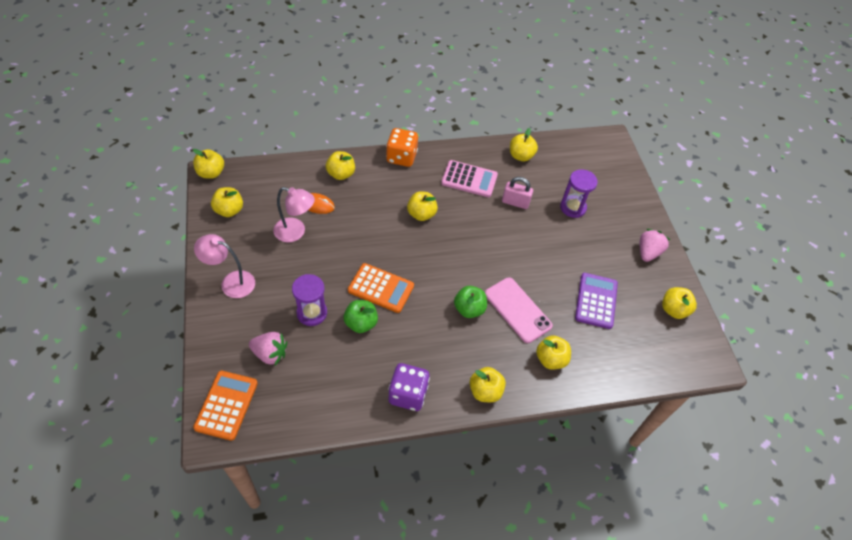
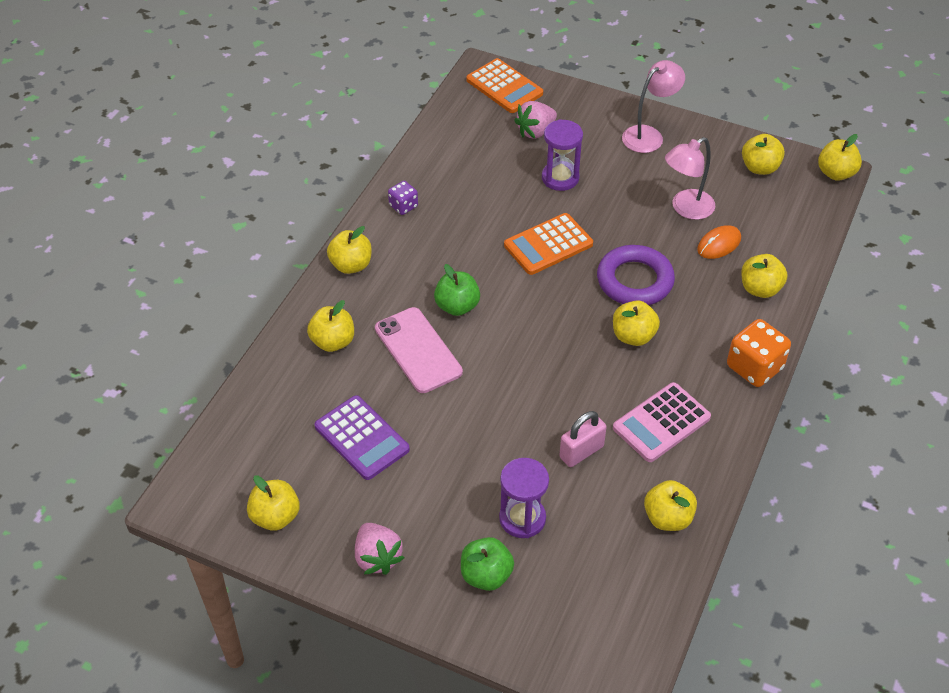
camera: 130 degrees right, 5 degrees down
green apple [344,300,378,333] -> green apple moved to [461,537,514,591]
purple dice [389,363,430,411] -> purple dice [388,181,418,215], size x0.56
pink phone [485,277,553,343] -> pink phone turned 60 degrees clockwise [375,307,463,393]
none -> purple ring [597,245,675,305]

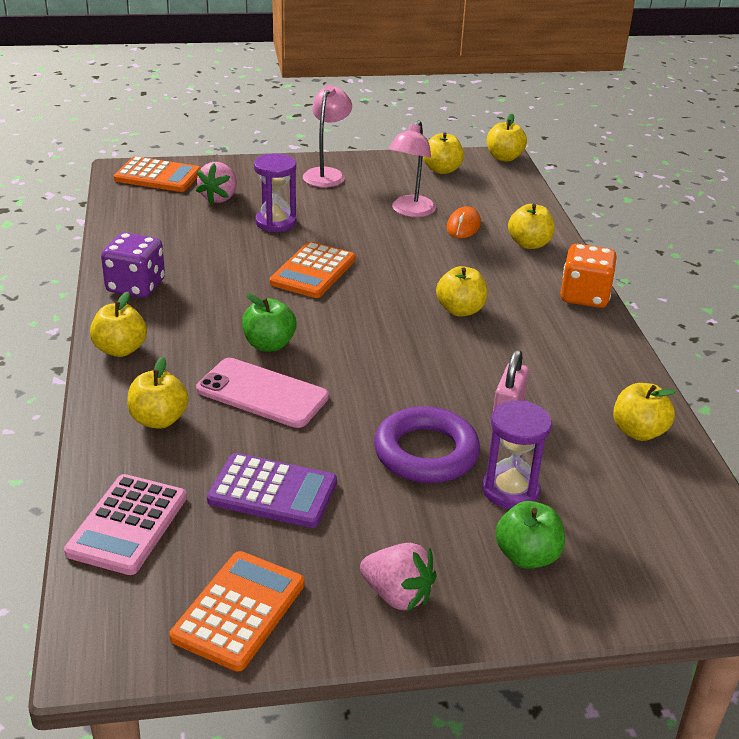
camera: 35 degrees left, 15 degrees down
yellow apple [247,475,300,531] -> orange calculator [169,551,304,671]
purple dice [388,181,418,215] -> purple dice [101,232,165,298], size x1.77
purple ring [597,245,675,305] -> purple ring moved to [374,406,480,483]
pink calculator [613,382,711,462] -> pink calculator moved to [64,474,187,575]

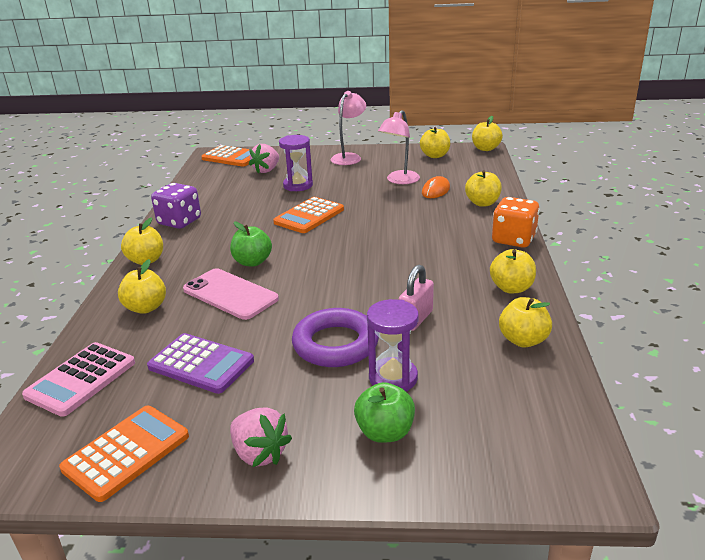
camera: 15 degrees right, 5 degrees down
yellow apple [436,266,487,316] -> yellow apple moved to [490,249,536,293]

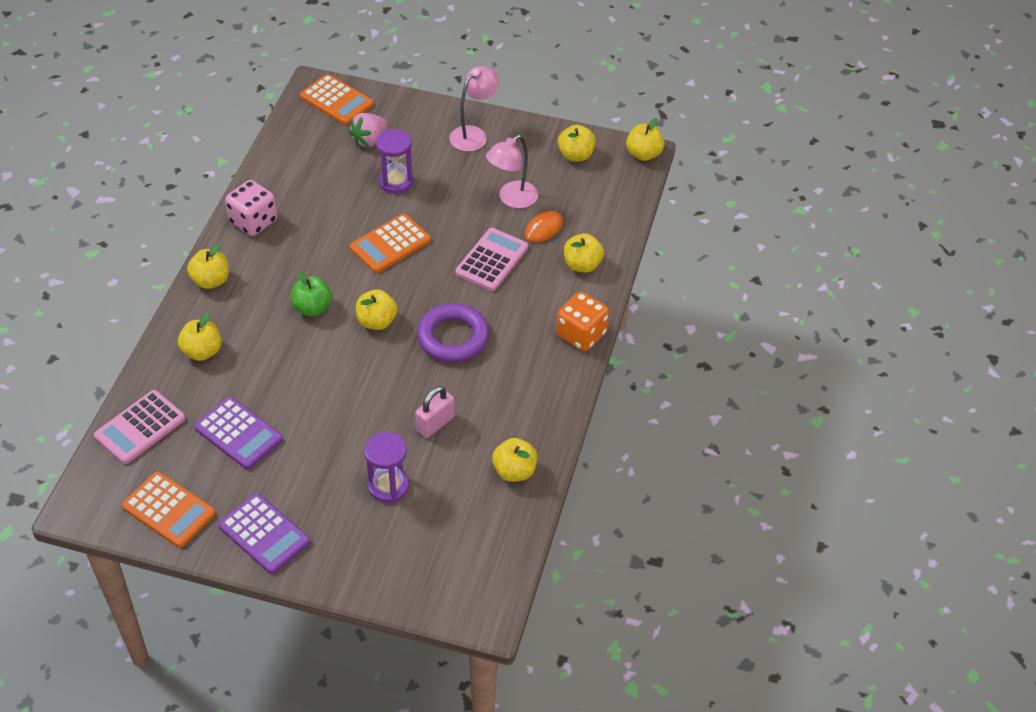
camera: 10 degrees right, 20 degrees up
orange calculator [59,406,189,502] -> orange calculator turned 75 degrees clockwise [122,471,216,548]
purple dice [151,183,201,229] -> pink dice [225,180,277,236]
pink phone [183,268,279,320] -> none
pink strawberry [230,407,292,467] -> purple calculator [218,493,310,574]
purple ring [292,308,379,367] -> purple ring moved to [417,303,489,362]
green apple [354,382,415,443] -> none
yellow apple [490,249,536,293] -> yellow apple moved to [356,289,398,330]
none -> pink calculator [455,228,528,291]

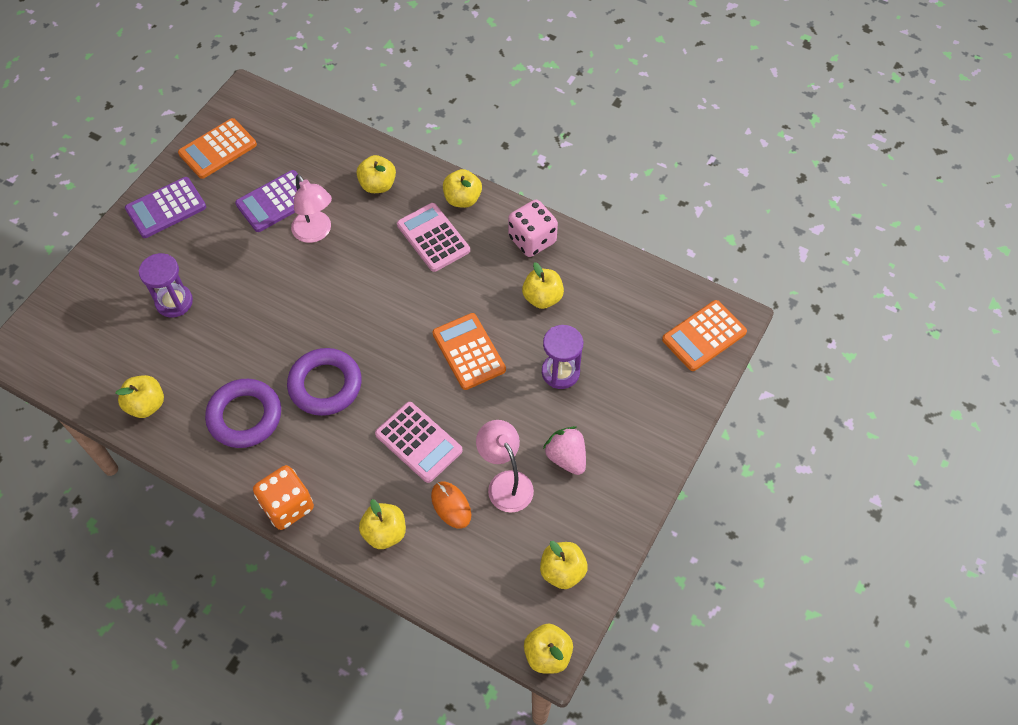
camera: 105 degrees right, 10 degrees up
pink calculator [94,390,185,464] -> pink calculator moved to [397,203,470,272]
green apple [290,271,332,317] -> none
pink strawberry [349,113,387,147] -> pink strawberry moved to [543,426,586,475]
yellow apple [356,289,398,330] -> yellow apple moved to [522,262,564,309]
pink padlock [415,386,455,438] -> none
pink lamp [449,66,500,152] -> pink lamp moved to [291,174,332,243]
none -> purple ring [205,379,281,448]

